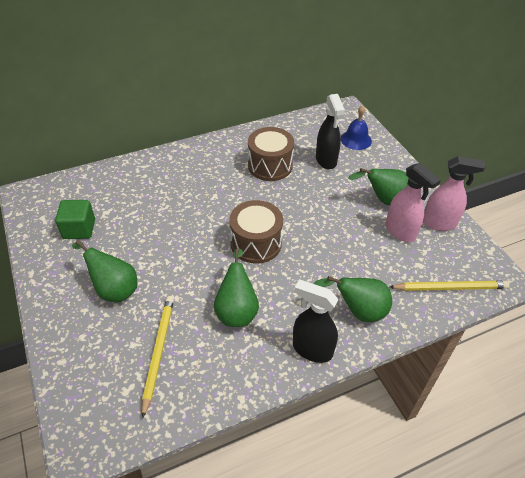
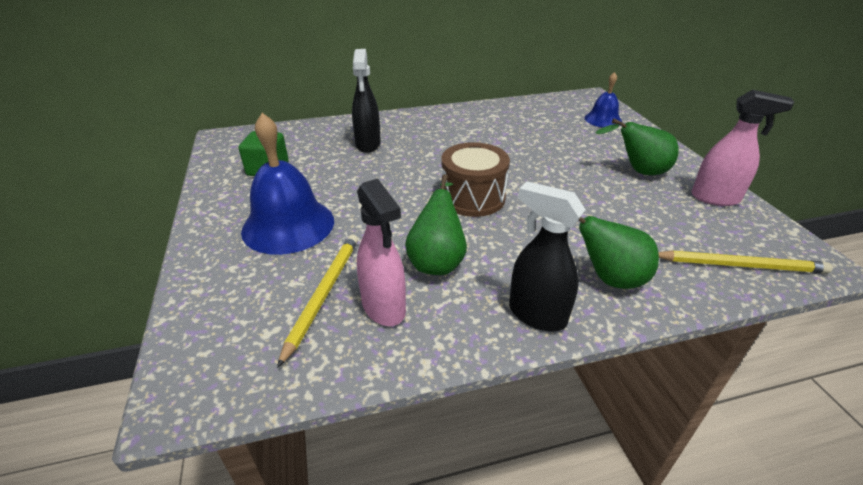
camera: 10 degrees right, 10 degrees down
green pear [72,240,137,303] -> blue bell [241,113,334,255]
brown drum [248,127,294,181] -> none
black spray bottle [316,94,345,169] -> black spray bottle moved to [352,49,381,153]
pink spray bottle [386,163,441,242] -> pink spray bottle moved to [357,179,406,326]

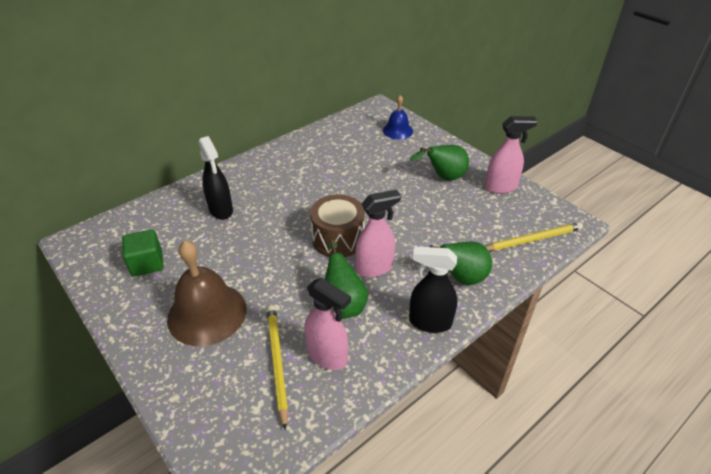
camera: 25 degrees left, 5 degrees up
blue bell [241,113,334,255] -> brown bell [167,240,247,346]
none -> pink spray bottle [355,190,401,278]

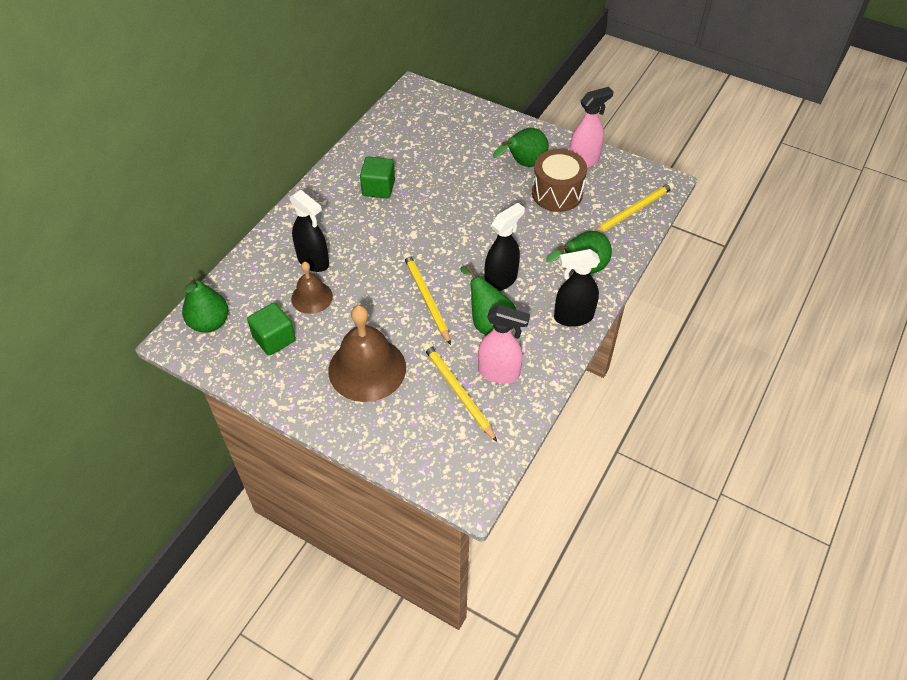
camera: 20 degrees left, 10 degrees up
brown drum [310,194,365,257] -> brown drum moved to [532,149,587,212]
pink spray bottle [355,190,401,278] -> black spray bottle [485,203,525,291]
blue bell [383,95,413,139] -> none
none -> green pear [182,276,228,333]
none -> brown bell [291,262,333,314]
none -> green cube [360,157,395,198]
none -> yellow pencil [403,253,451,345]

